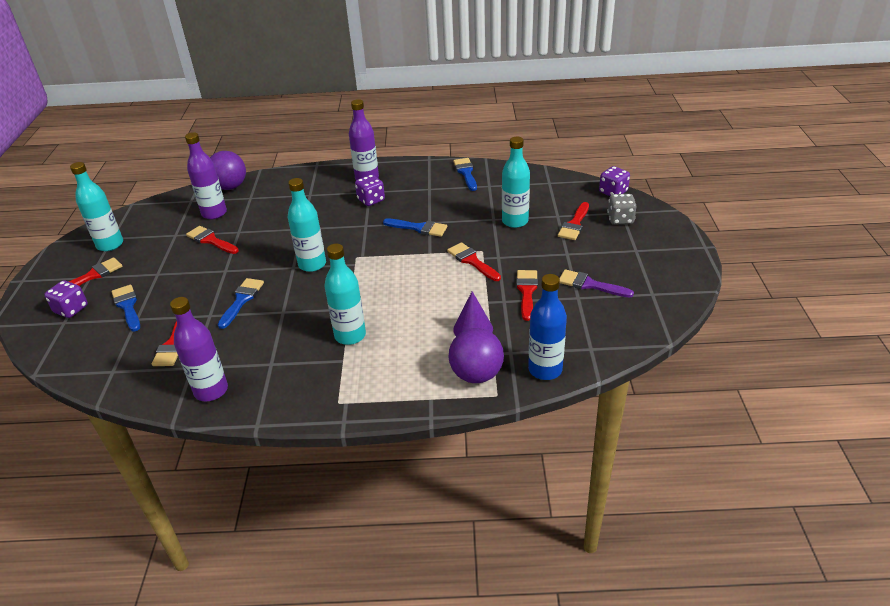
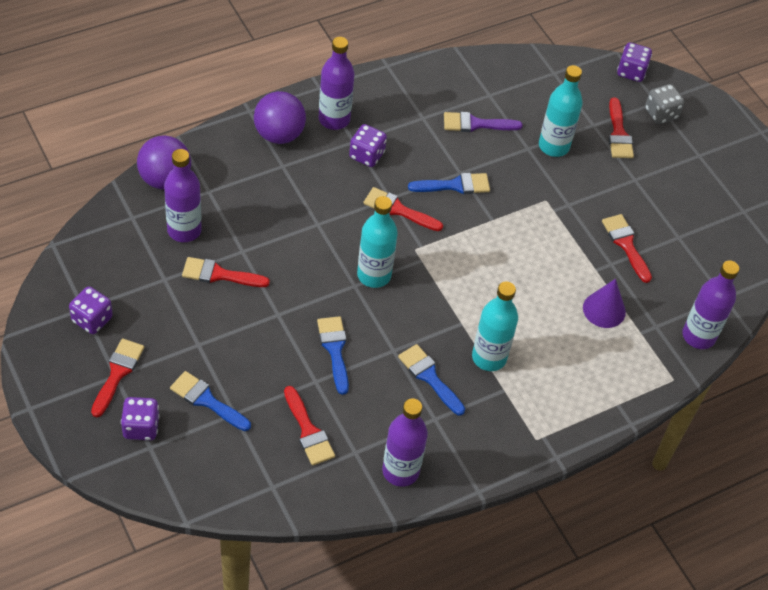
camera: 35 degrees left, 15 degrees up
turquoise bottle [70,162,123,251] -> purple dice [69,286,113,334]
red brush [447,242,501,281] -> red brush moved to [363,187,443,231]
purple ball [449,328,504,383] -> purple ball moved to [254,91,306,144]
blue brush [453,158,477,191] -> blue brush moved to [398,344,465,415]
blue bottle [528,274,567,380] -> purple bottle [682,260,740,349]
purple brush [559,269,634,298] -> purple brush moved to [444,112,523,132]

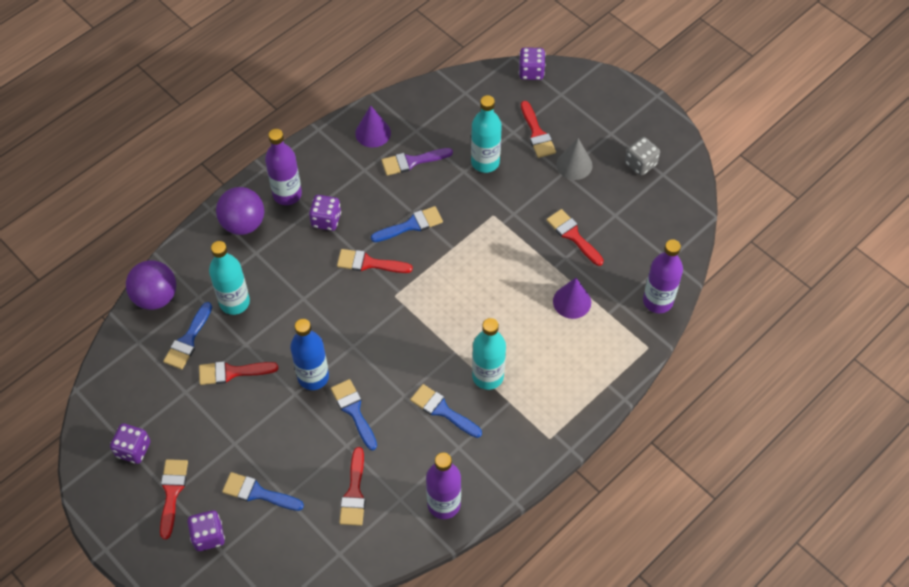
camera: 10 degrees left, 5 degrees up
purple bottle [164,149,202,242] -> blue brush [163,302,212,369]
red brush [284,386,335,466] -> red brush turned 45 degrees clockwise [339,447,365,526]
turquoise bottle [357,196,398,288] -> turquoise bottle moved to [209,241,250,315]
grey dice [645,84,684,124] -> grey dice moved to [625,137,660,176]
none -> blue bottle [290,319,329,390]
none -> purple cone [355,105,391,148]
none -> grey cone [556,138,593,180]

